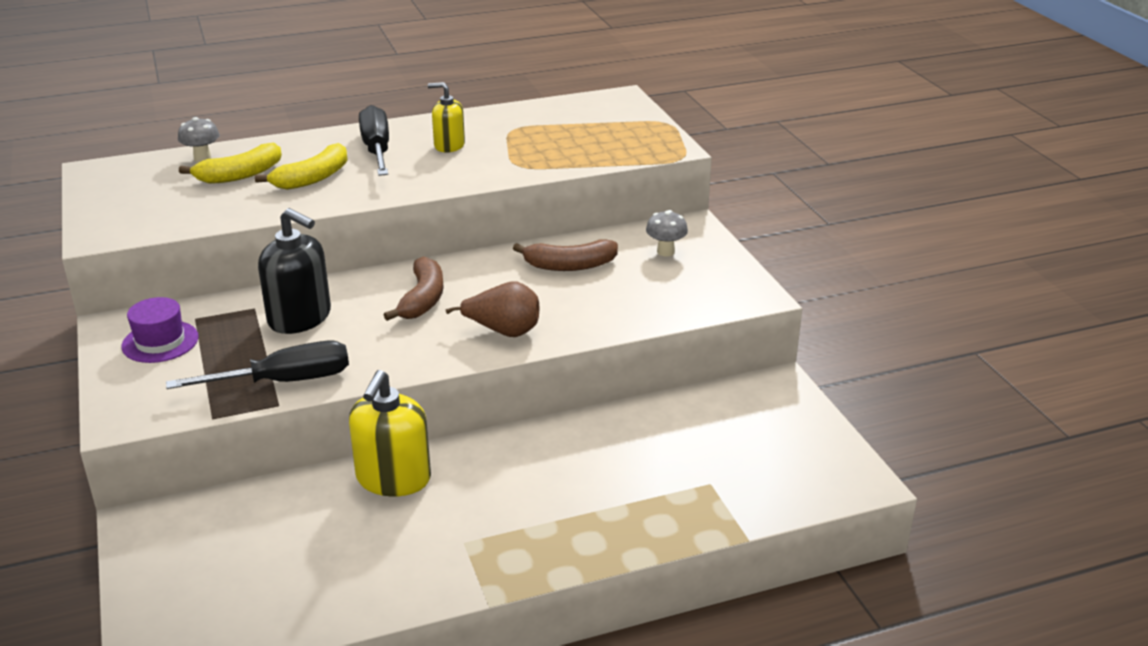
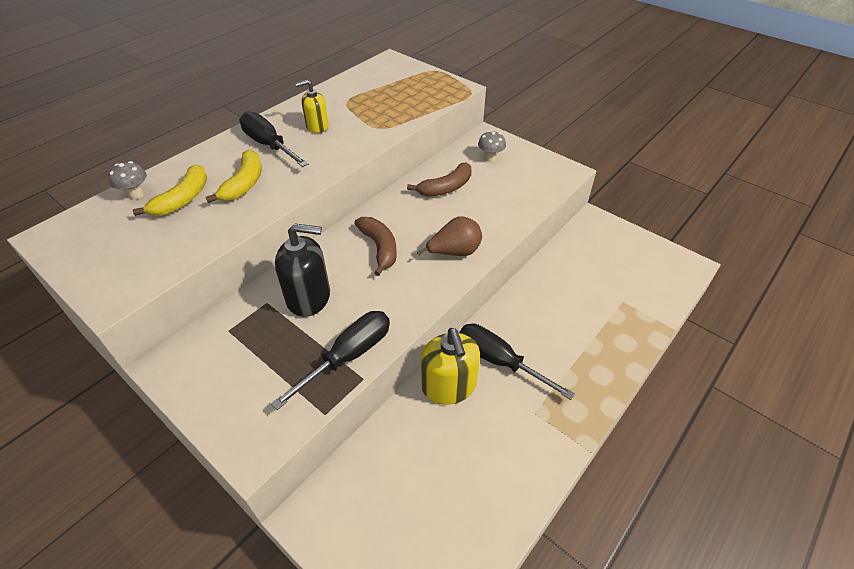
camera: 30 degrees left, 15 degrees up
purple hat [121,297,199,363] -> none
none -> black screwdriver [459,324,575,400]

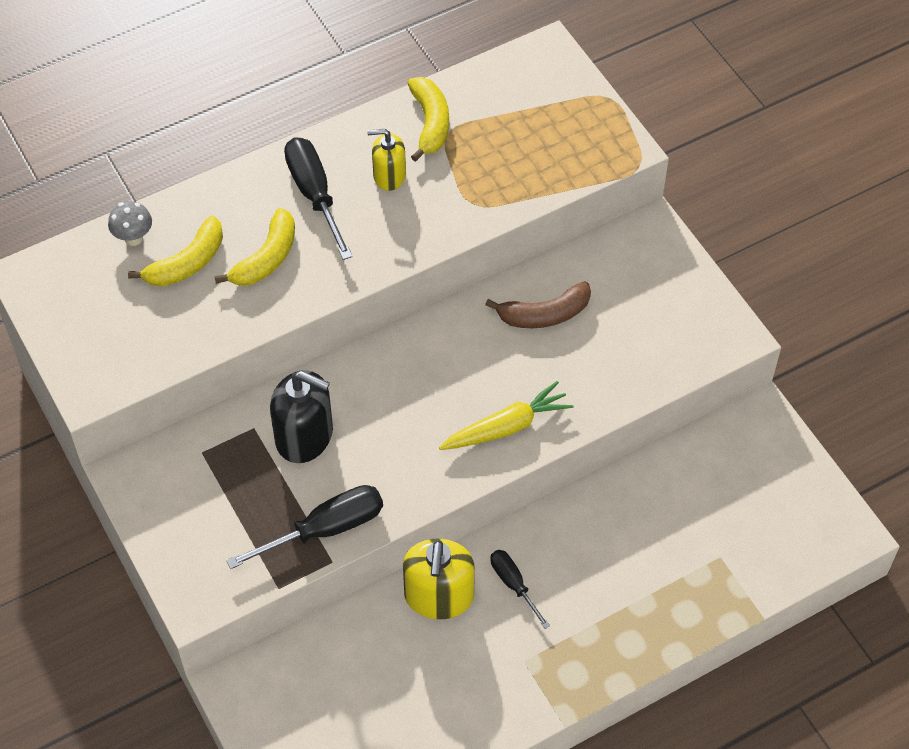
camera: 20 degrees right, 10 degrees up
brown banana [354,217,397,276] -> none
brown pear [417,216,482,256] -> yellow carrot [439,381,574,450]
black screwdriver [459,324,575,400] -> black screwdriver [490,550,550,629], size x0.59
grey mushroom [478,131,506,162] -> none
none -> yellow banana [408,77,449,162]

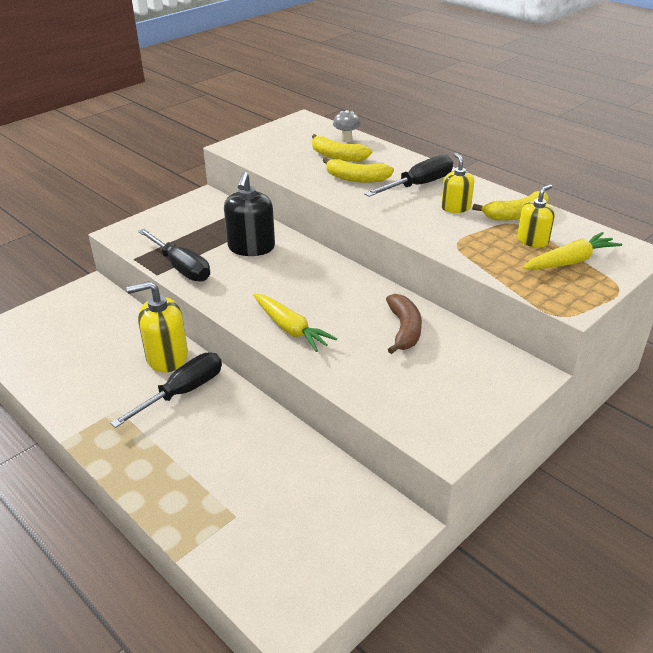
camera: 75 degrees right, 20 degrees down
brown banana [485,281,591,328] -> brown banana turned 150 degrees counterclockwise [386,294,422,354]
black screwdriver [490,550,550,629] -> black screwdriver [110,353,222,428], size x1.69
none -> yellow soap dispenser [517,184,555,248]
none -> yellow carrot [523,232,622,270]

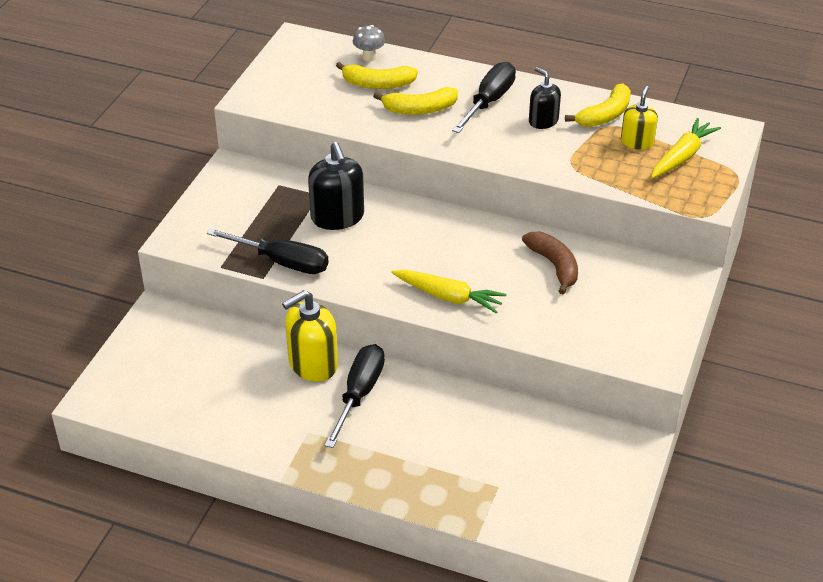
camera: 25 degrees left, 5 degrees up
yellow soap dispenser [441,153,474,213] -> black soap dispenser [529,67,561,129]

